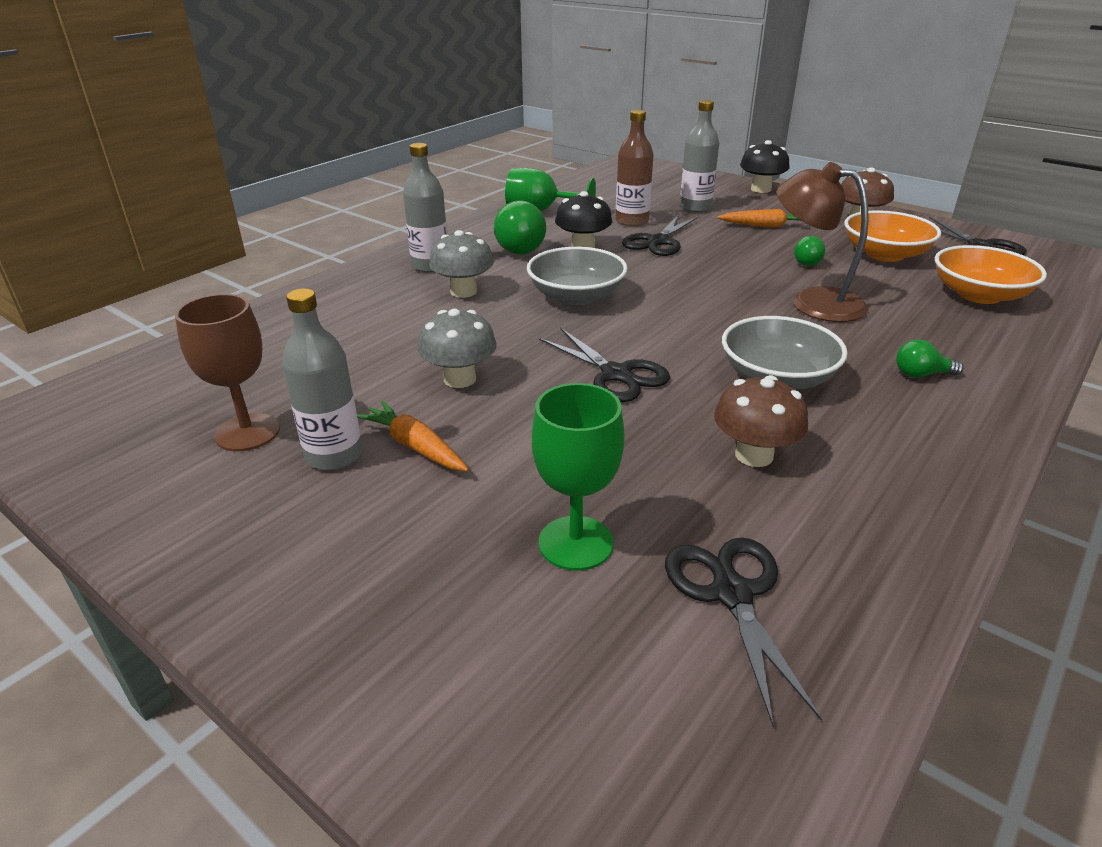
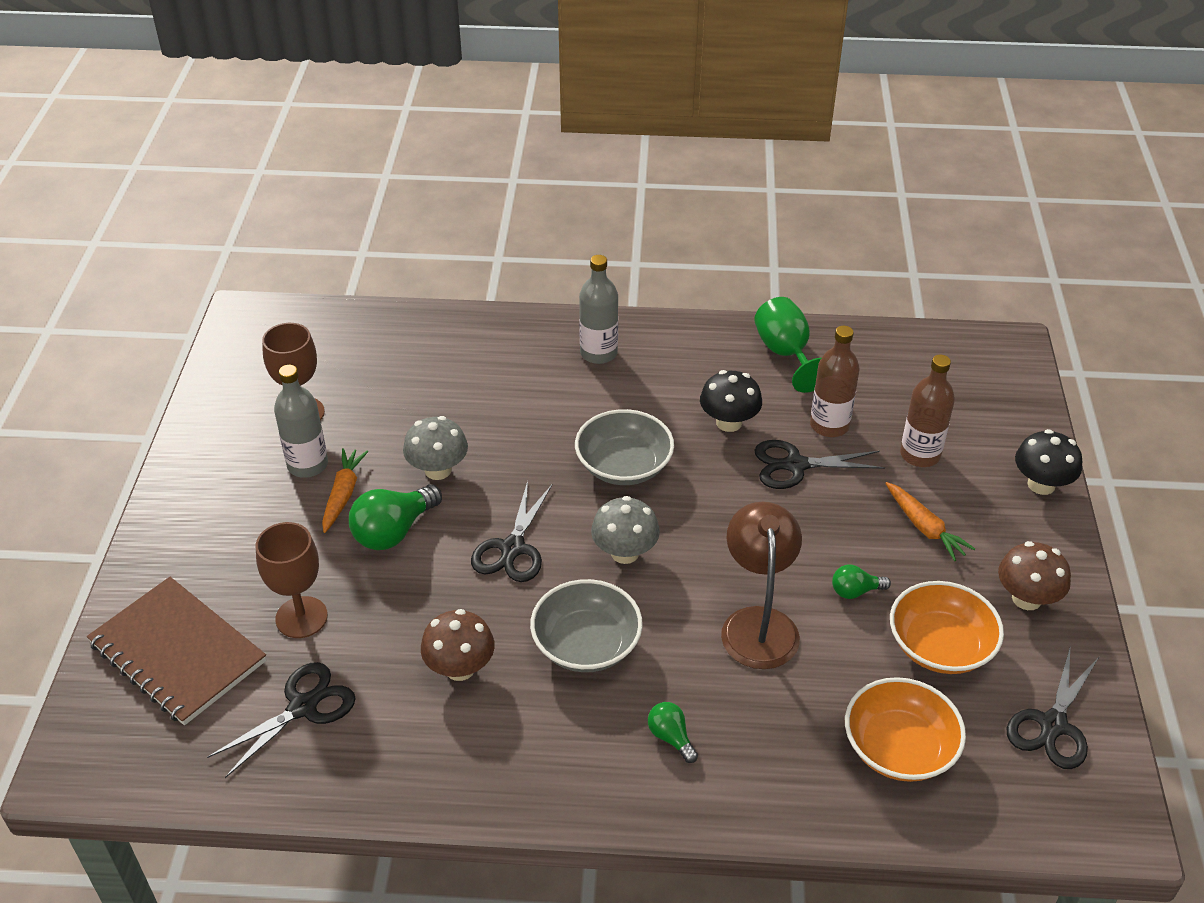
camera: 55 degrees right, 10 degrees up
grey mushroom [429,230,494,298] -> grey mushroom moved to [591,496,660,564]
green light bulb [494,200,546,255] -> green light bulb moved to [349,484,442,550]
green goblet [532,383,625,571] -> brown goblet [256,522,328,638]
grey bottle [680,100,719,213] -> brown bottle [900,355,955,467]
none -> brown notebook [87,577,266,725]

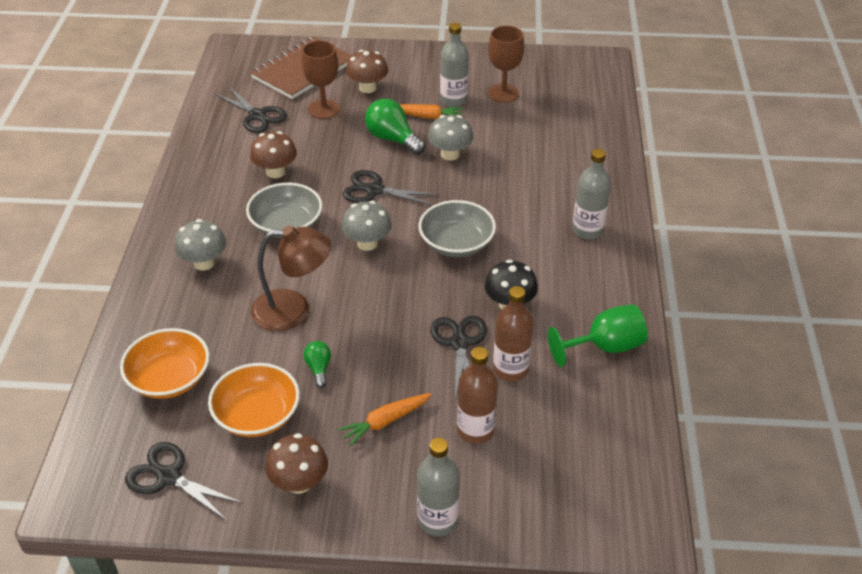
camera: 90 degrees right, 0 degrees up
green light bulb [648,702,698,763] -> grey mushroom [175,219,226,271]
black mushroom [1015,429,1082,495] -> grey bottle [417,438,460,536]
none -> brown mushroom [346,50,388,93]

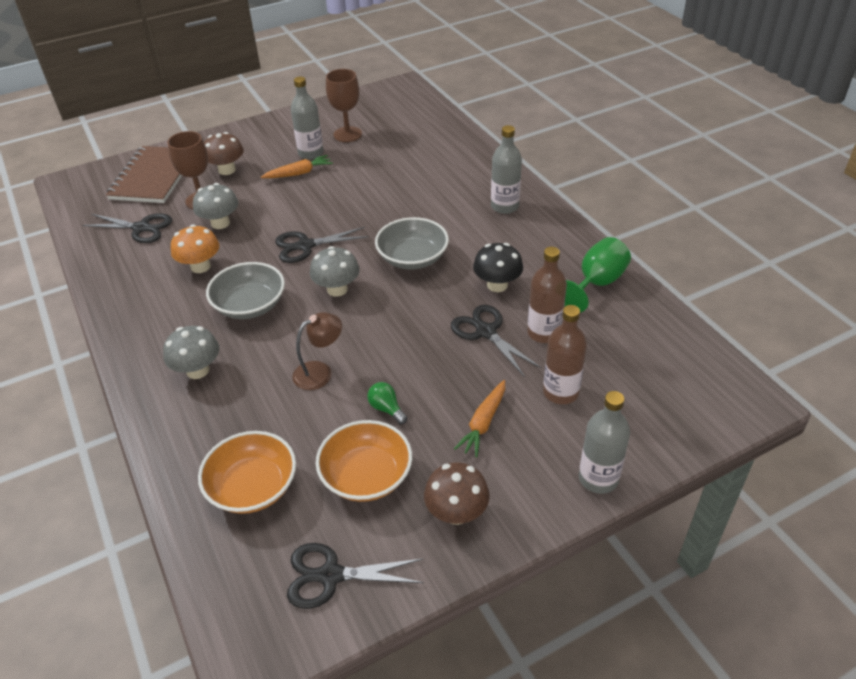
camera: 30 degrees left, 0 degrees up
brown mushroom [250,131,297,178] -> orange mushroom [171,224,219,273]
brown lamp [251,225,331,331] -> brown lamp [292,312,342,390], size x0.66
green light bulb [365,99,425,155] -> none
grey mushroom [428,115,473,161] -> grey mushroom moved to [193,183,238,229]

